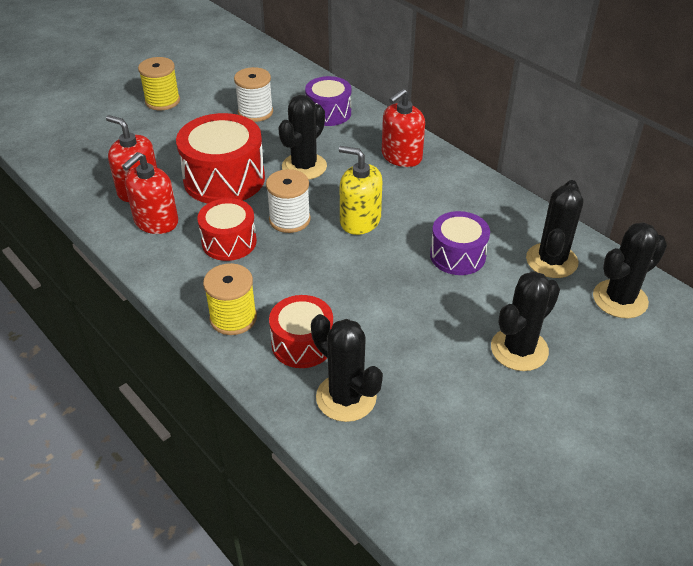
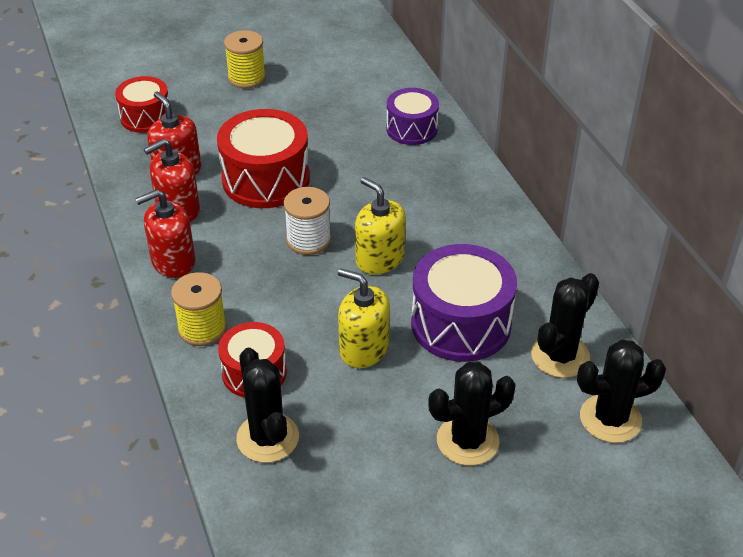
camera: 20 degrees right, 0 degrees up
red drum [197,198,257,261] -> red drum moved to [115,76,169,133]
white spool [234,67,273,122] -> none
black cactus [278,95,327,180] -> none
red soap dispenser [382,89,425,167] -> red soap dispenser moved to [135,189,195,278]
purple drum [430,211,490,275] -> purple drum [411,244,517,362], size x1.62
none -> yellow soap dispenser [338,268,390,368]

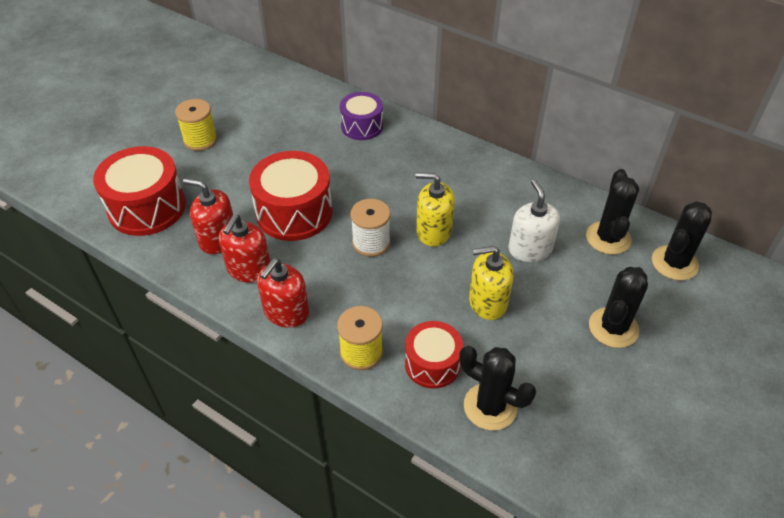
camera: 35 degrees left, 5 degrees up
red drum [115,76,169,133] -> red drum [93,146,186,236], size x1.62
purple drum [411,244,517,362] -> white soap dispenser [508,179,560,262]

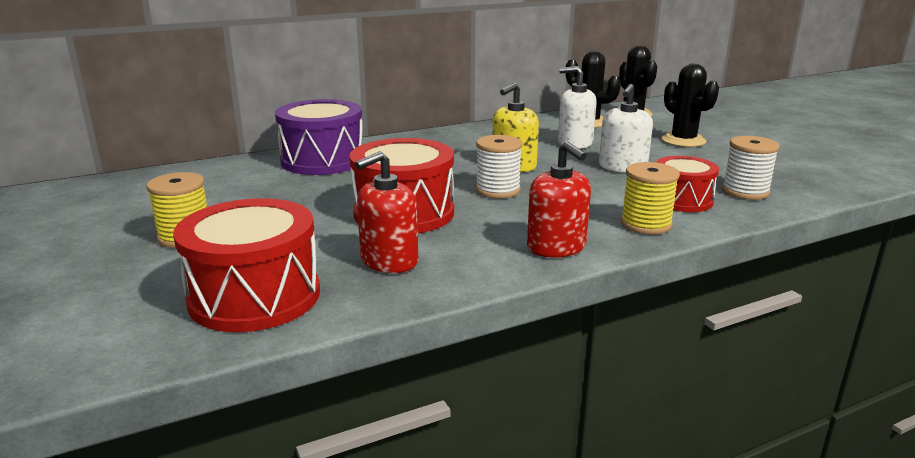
camera: 60 degrees left, 25 degrees down
red soap dispenser [219,215,270,283] -> none
purple drum [340,92,383,140] -> purple drum [275,99,362,175], size x1.62
black cactus [459,346,536,431] -> white spool [722,136,780,200]
yellow soap dispenser [469,246,514,320] -> white soap dispenser [599,84,653,173]

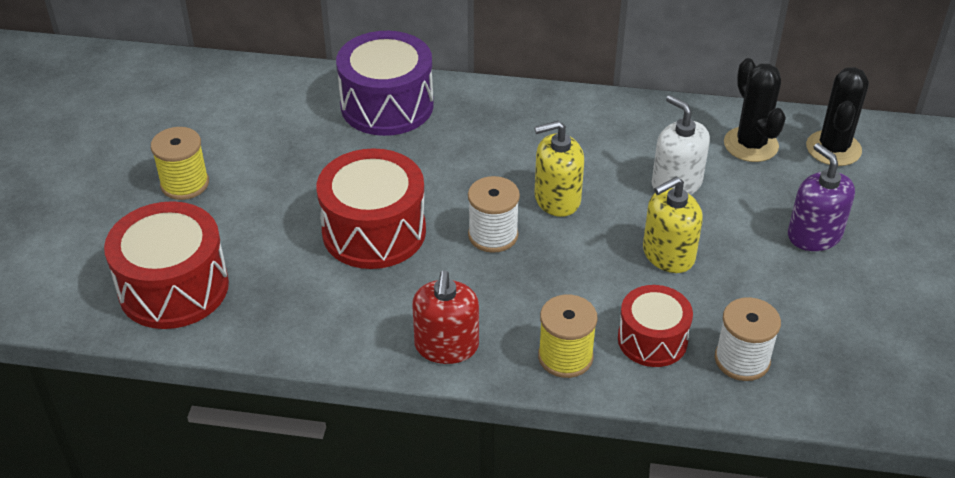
camera: 35 degrees right, 20 degrees up
red soap dispenser [355,151,418,273] -> none
white soap dispenser [599,84,653,173] -> yellow soap dispenser [643,177,703,273]
black cactus [661,63,719,147] -> purple soap dispenser [788,143,855,251]

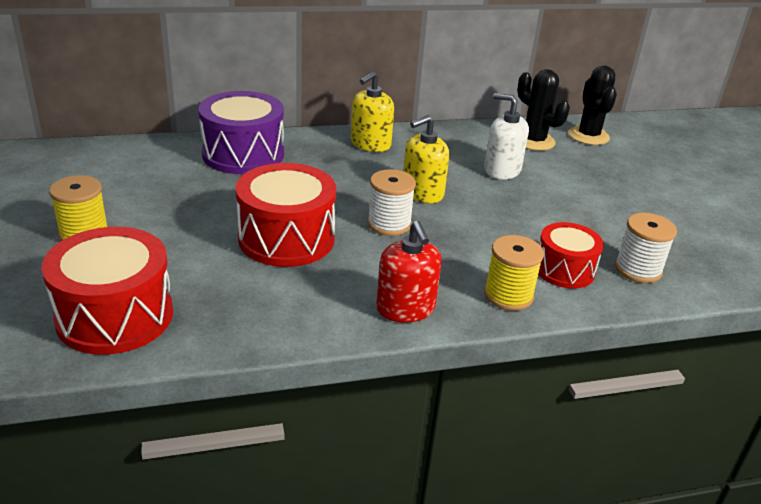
camera: 25 degrees left, 10 degrees down
yellow soap dispenser [643,177,703,273] -> yellow soap dispenser moved to [351,72,394,152]
purple soap dispenser [788,143,855,251] -> none

